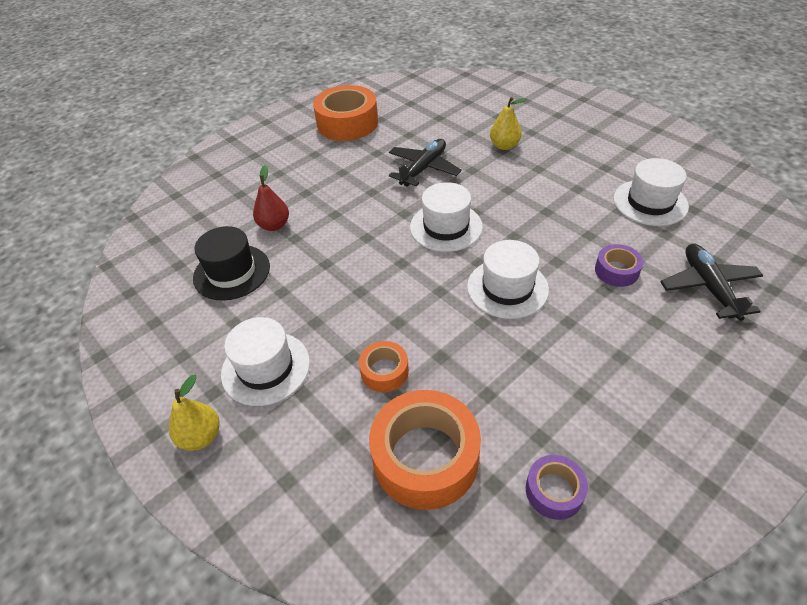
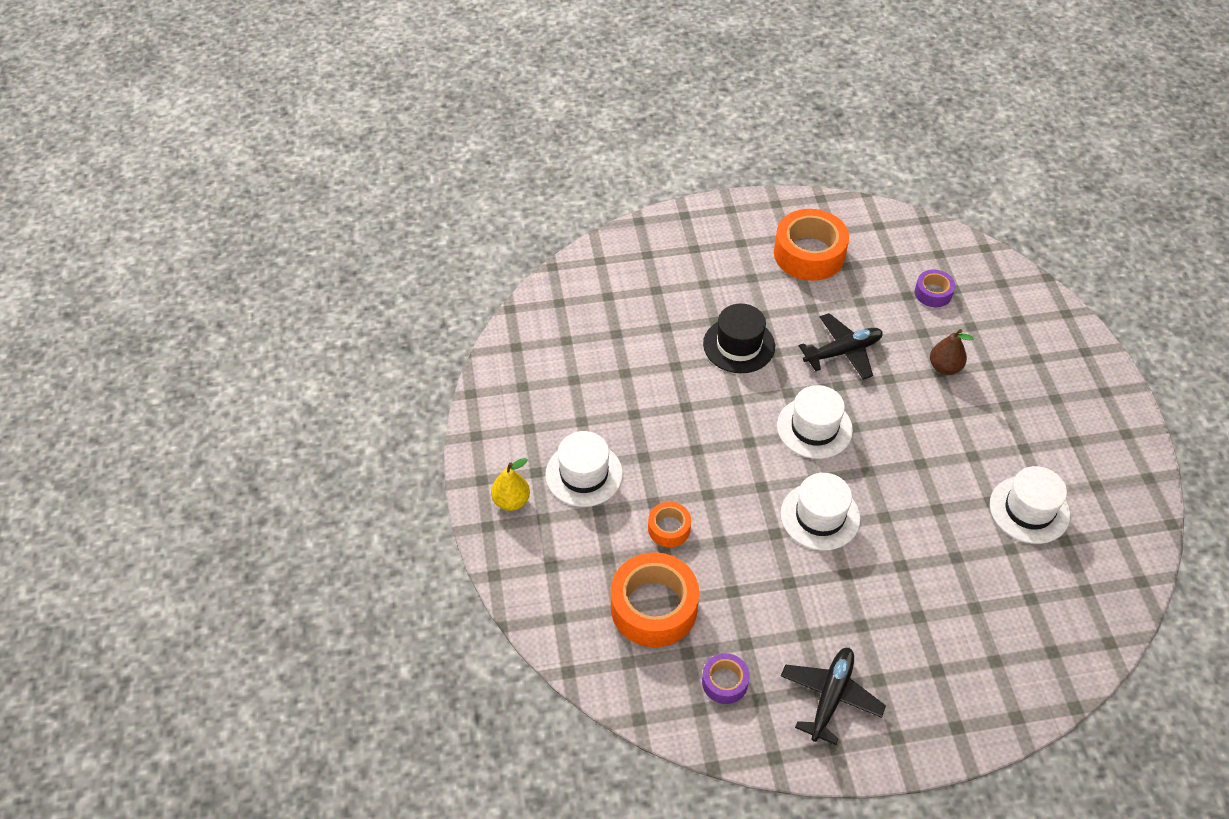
camera: 30 degrees right, 5 degrees up
black hat [193,226,270,301] -> black hat moved to [703,304,775,373]
red pear [253,165,289,231] -> none
yellow pear [490,97,527,150] -> brown pear [930,329,973,375]
purple tape [595,244,643,287] -> purple tape moved to [915,270,955,307]
black plane [660,244,764,321] -> black plane moved to [781,648,886,745]

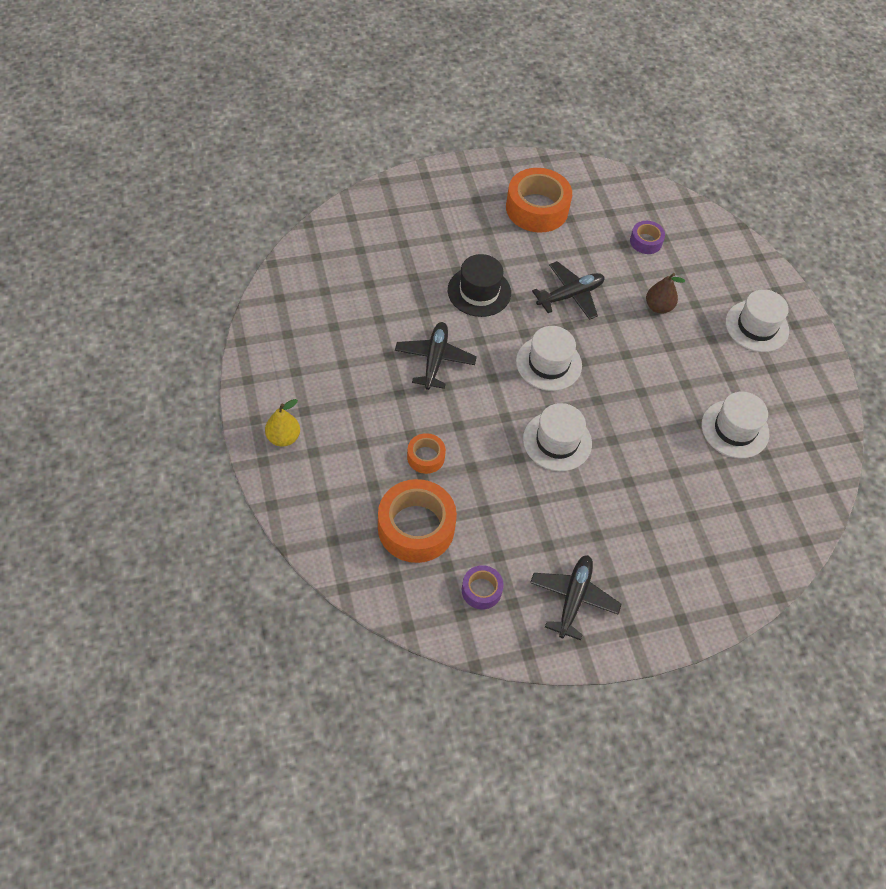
camera: 10 degrees left, 5 degrees up
white hat [545,431,623,507] -> white hat moved to [726,289,789,352]
none -> black plane [395,322,477,390]

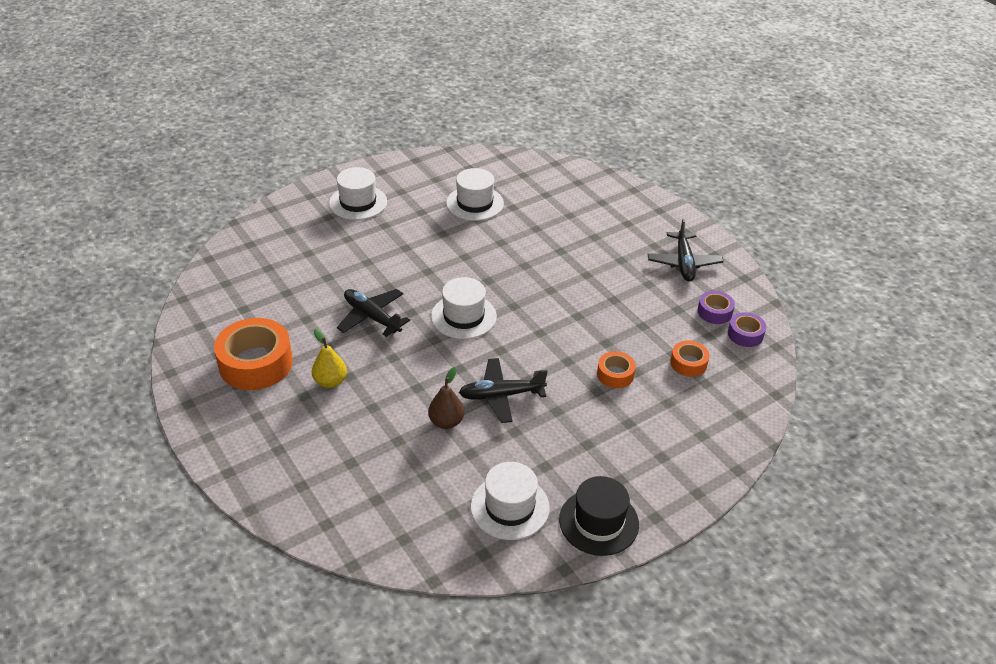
camera: 105 degrees left, 15 degrees down
yellow pear [265,399,300,447] -> yellow pear moved to [312,329,347,388]
orange tape [378,479,457,563] -> orange tape [670,341,710,377], size x0.51
black hat [448,254,511,317] -> black hat moved to [559,476,639,556]
white hat [523,403,592,471] -> white hat moved to [471,462,550,540]
black plane [530,555,622,640] -> black plane turned 90 degrees counterclockwise [648,219,724,281]
purple tape [630,221,665,254] -> purple tape moved to [728,312,766,347]
brown pear [646,273,685,314] -> brown pear moved to [428,367,464,429]

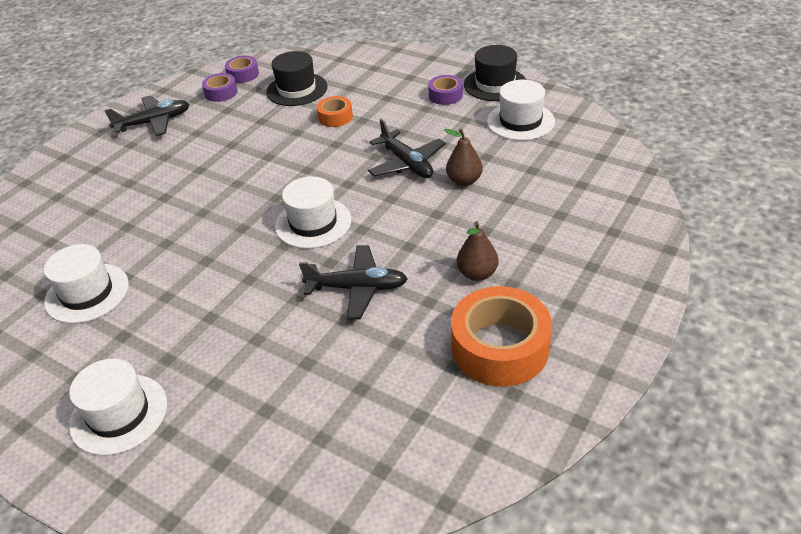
camera: 110 degrees left, 0 degrees up
yellow pear [312,329,347,388] -> brown pear [457,221,499,281]
black plane [337,289,410,337] -> black plane turned 105 degrees counterclockwise [299,245,408,320]
orange tape [670,341,710,377] -> black hat [266,51,327,106]
none -> purple tape [428,75,463,105]

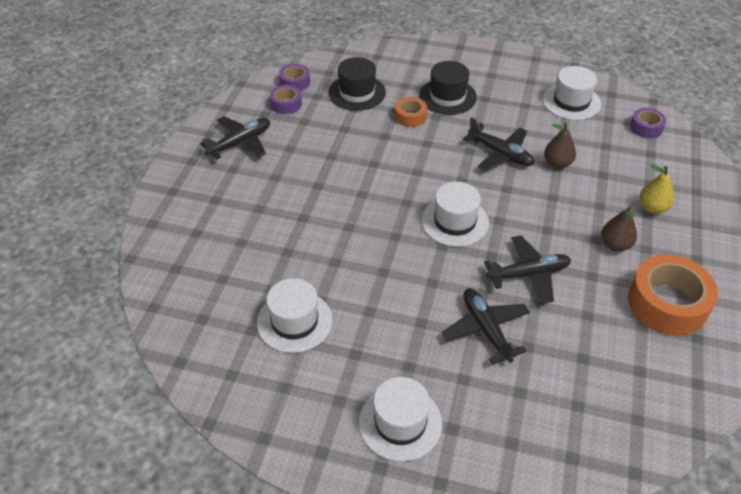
camera: 20 degrees left, 5 degrees up
purple tape [428,75,463,105] -> purple tape moved to [630,108,666,138]
black hat [464,45,526,101] -> black hat moved to [419,61,477,115]
none -> black plane [442,288,530,364]
none -> yellow pear [639,165,674,214]

